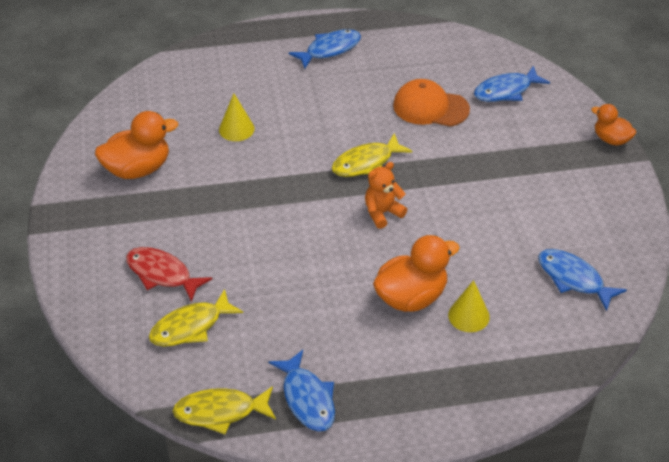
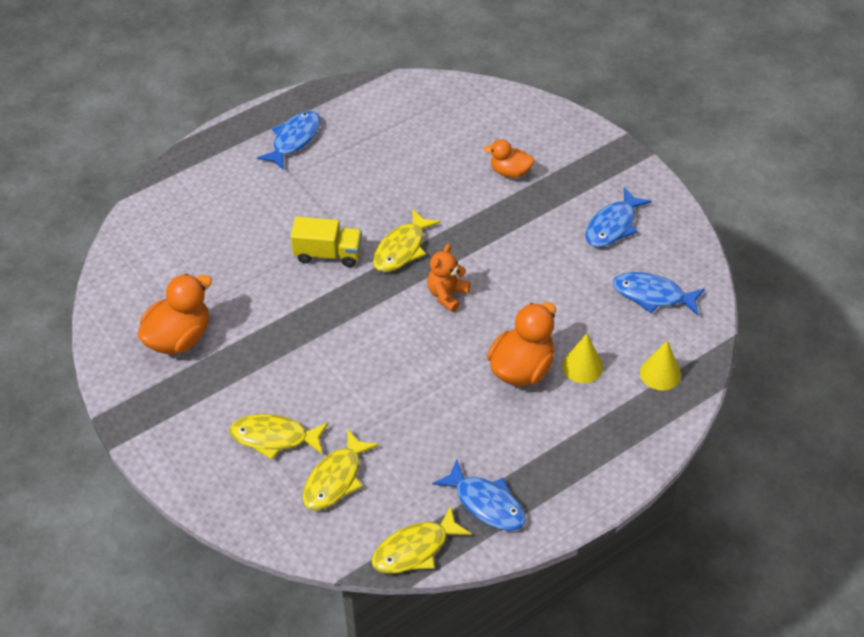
camera: 25 degrees left, 5 degrees up
red fish [126,247,213,302] -> yellow fish [229,414,329,460]
yellow cone [219,93,255,141] -> yellow cone moved to [640,341,681,391]
orange cap [393,79,470,127] -> none
blue fish [474,66,550,102] -> blue fish moved to [585,187,652,247]
orange duck [591,104,636,146] -> orange duck moved to [483,139,534,178]
none -> yellow truck [291,217,362,267]

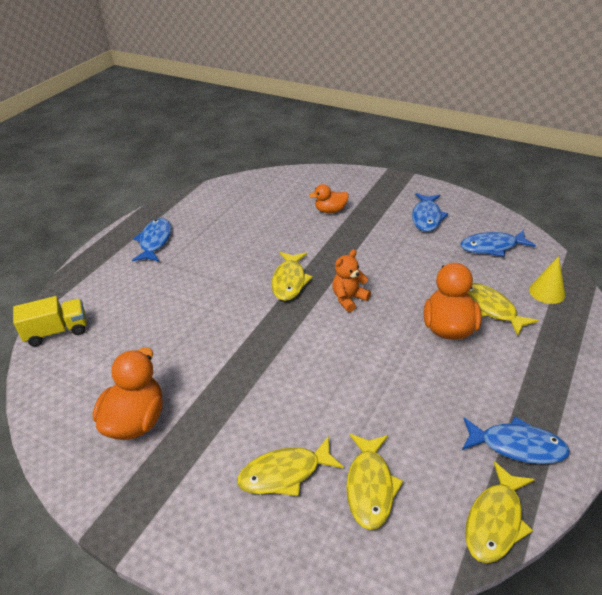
camera: 25 degrees left, 10 degrees down
yellow truck [291,217,362,267] -> yellow truck moved to [13,296,87,346]
orange teddy bear [427,244,470,312] -> orange teddy bear turned 45 degrees clockwise [332,250,371,312]
yellow cone [562,334,603,383] -> yellow fish [468,283,539,336]

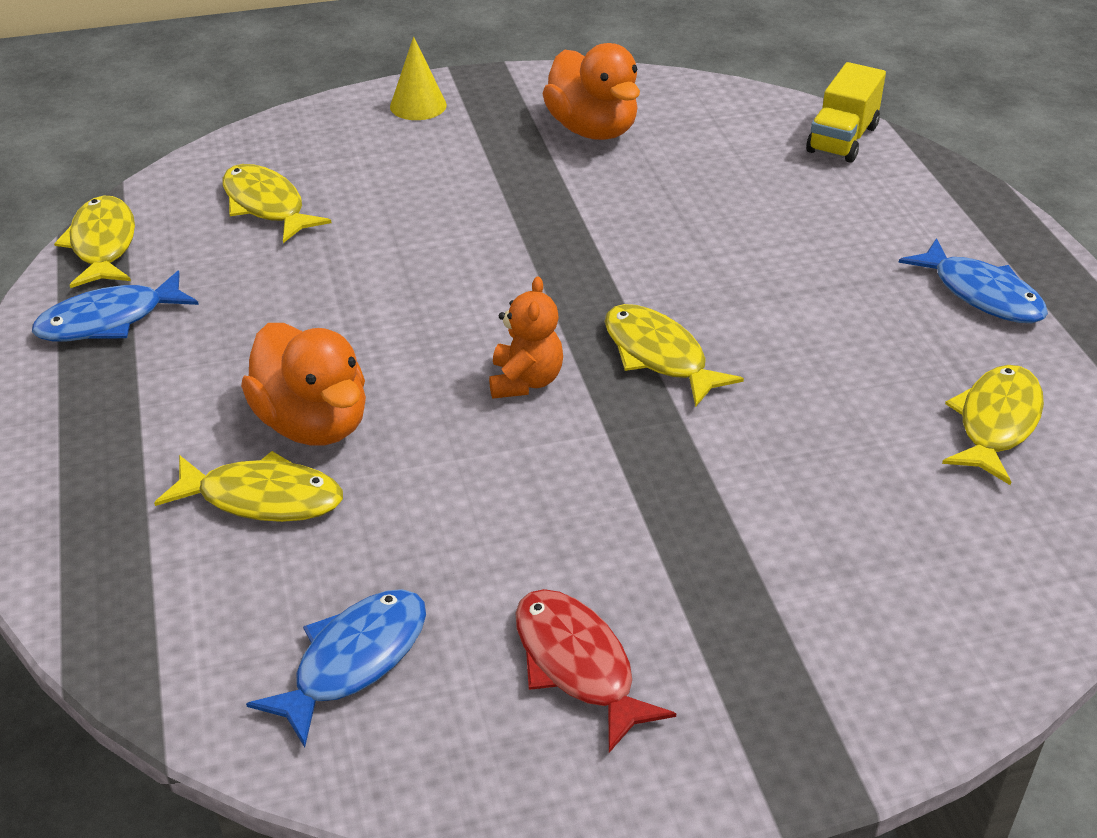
camera: 135 degrees right, 0 degrees up
yellow fish [237,436,344,496] -> yellow fish moved to [942,365,1044,485]
orange duck [309,184,349,213] -> none
blue fish [412,193,448,232] -> red fish [515,589,676,753]
yellow cone [529,256,566,304] -> yellow cone moved to [390,37,447,120]

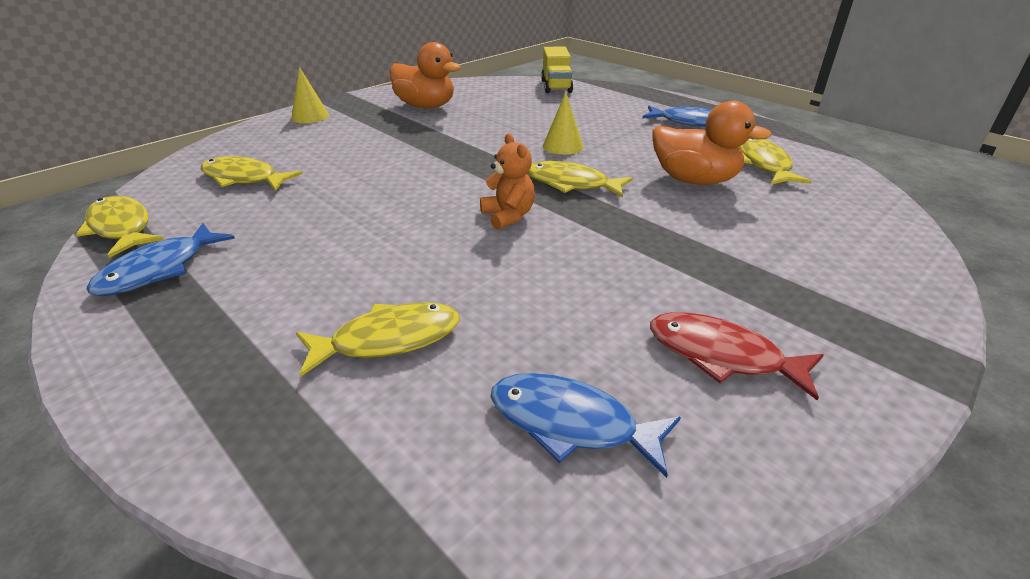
camera: 30 degrees left, 5 degrees down
orange duck [241,323,366,446] -> orange duck moved to [653,100,772,185]
blue fish [246,589,426,747] -> blue fish turned 75 degrees counterclockwise [490,373,681,478]
none -> yellow cone [543,92,583,155]

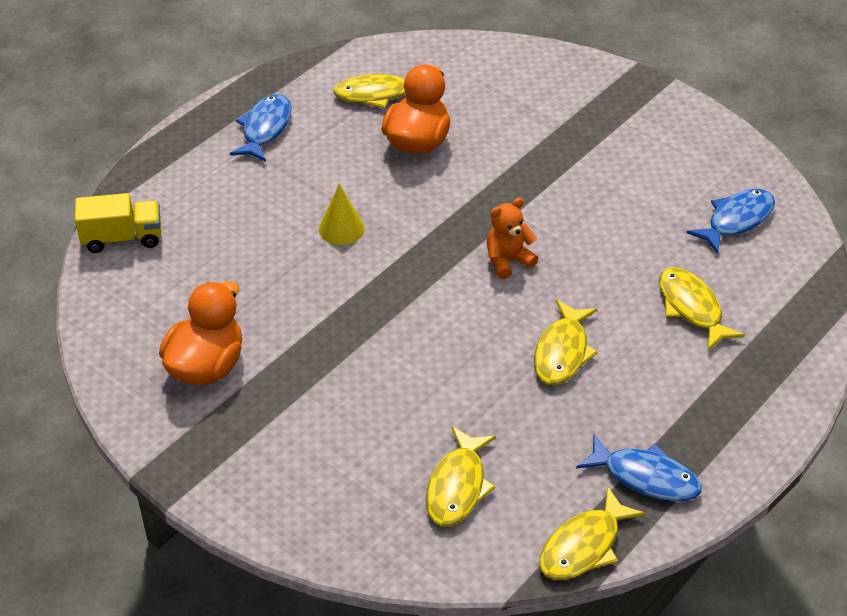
camera: 95 degrees left, 10 degrees up
yellow cone [291,67,329,123] -> none
blue fish [490,373,681,478] -> blue fish turned 150 degrees counterclockwise [686,189,775,254]
yellow fish [527,161,633,198] -> yellow fish moved to [534,300,598,385]
red fish [650,312,824,400] -> none

